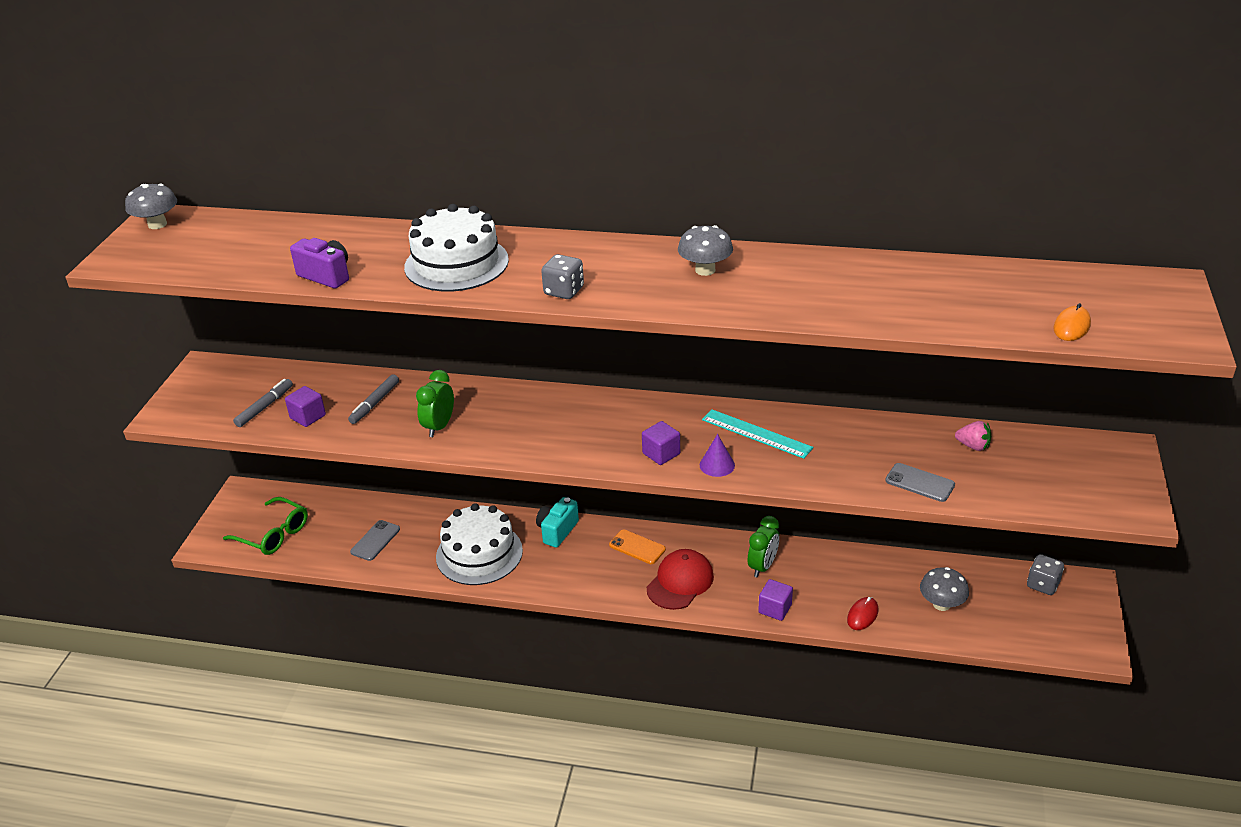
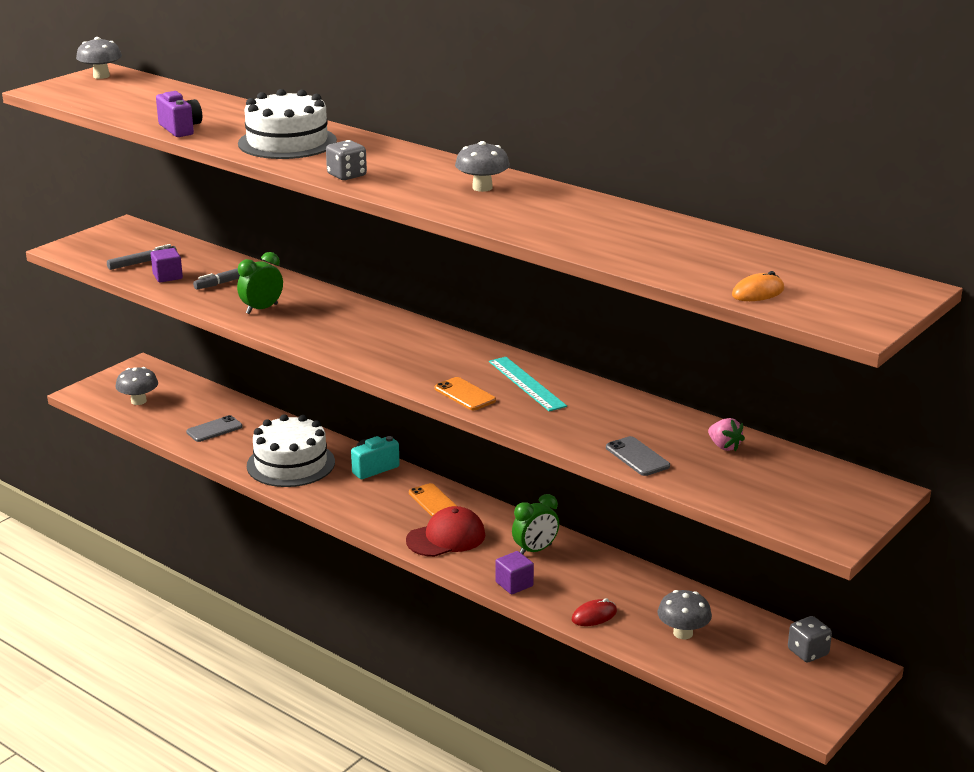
camera: 25 degrees right, 10 degrees down
green glasses [223,497,308,555] -> grey mushroom [115,367,158,405]
purple cube [642,421,680,465] -> none
purple cone [700,434,735,477] -> orange phone [435,377,496,410]

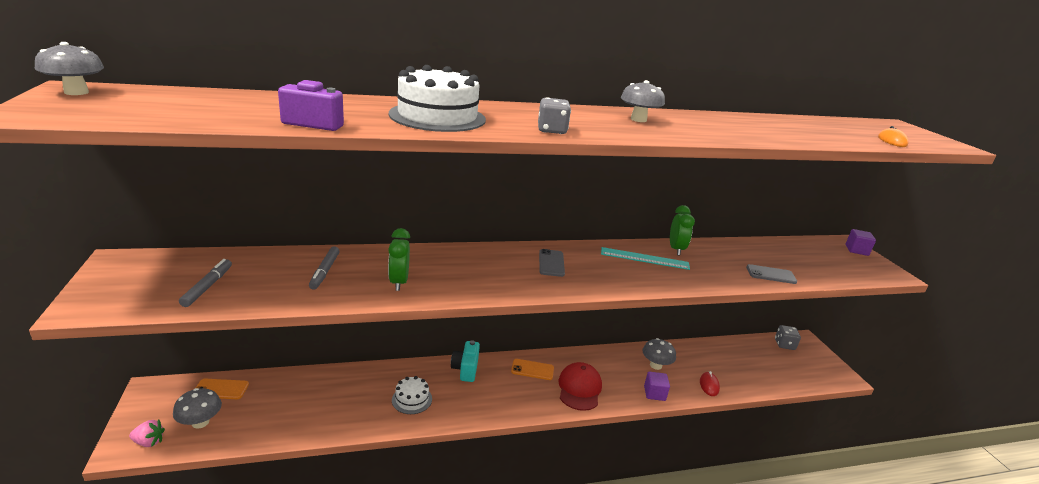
camera: 55 degrees left, 0 degrees up
purple cube [151,248,183,282] -> purple cube moved to [846,229,876,256]
grey phone [186,415,243,442] -> grey phone moved to [539,249,565,277]
white cake [247,414,335,487] -> white cake [392,376,432,414], size x0.53
orange phone [435,377,496,410] -> orange phone moved to [196,379,249,399]
green clock [512,494,559,554] -> green clock moved to [670,205,695,255]
grey mushroom [658,590,712,639] -> grey mushroom moved to [642,338,676,370]
pink strawberry [708,418,745,452] -> pink strawberry moved to [129,420,165,447]

